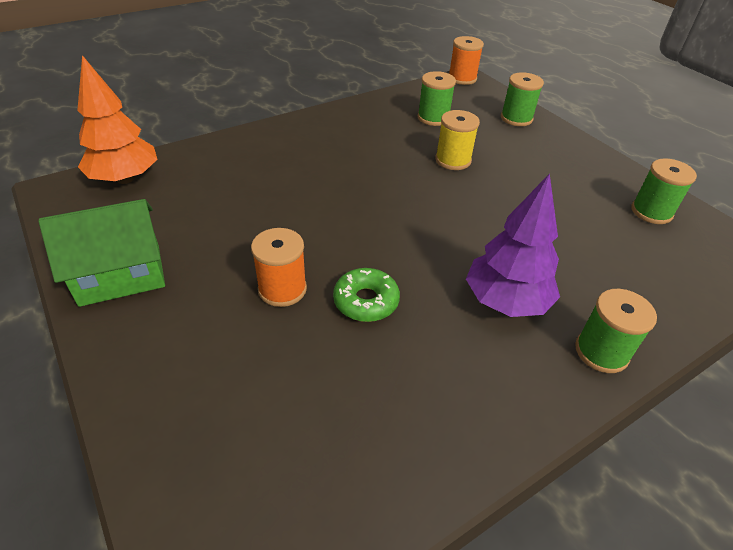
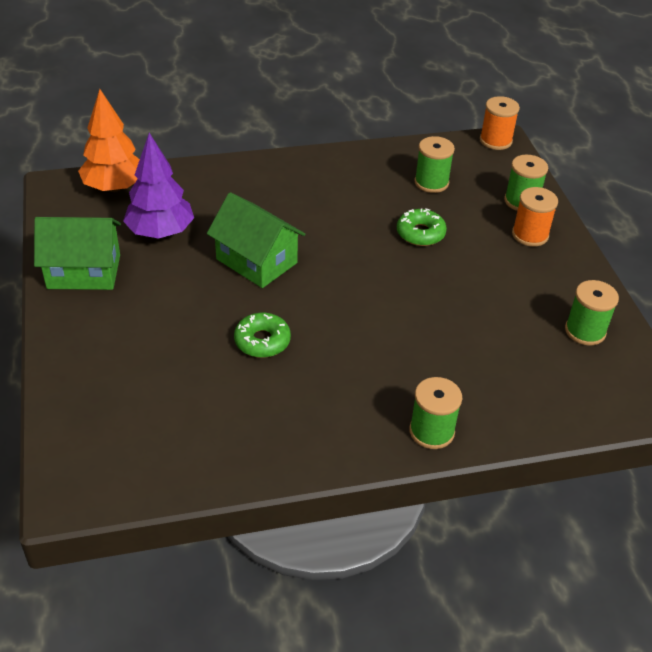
camera: 20 degrees right, 0 degrees up
orange spool [251,228,307,307] -> orange spool moved to [512,187,558,247]
yellow spool [435,110,480,170] -> green donut [397,208,447,246]
purple tree [466,173,560,317] -> purple tree moved to [123,133,194,239]
none -> green house [207,192,305,288]

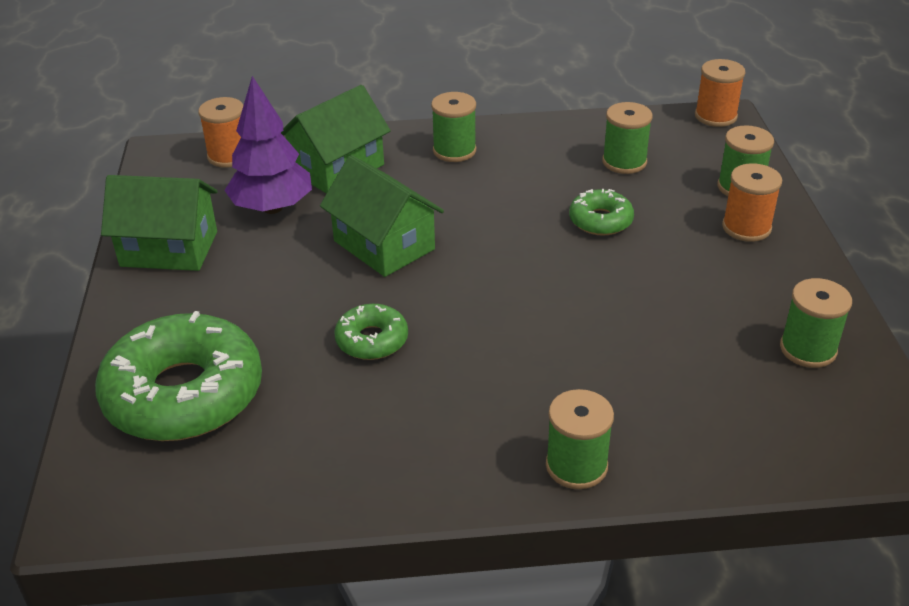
camera: 10 degrees right, 5 degrees down
orange tree [78,89,140,192] -> orange spool [198,97,244,168]
none -> green donut [95,311,262,441]
none -> green house [281,85,391,194]
none -> green spool [431,92,476,162]

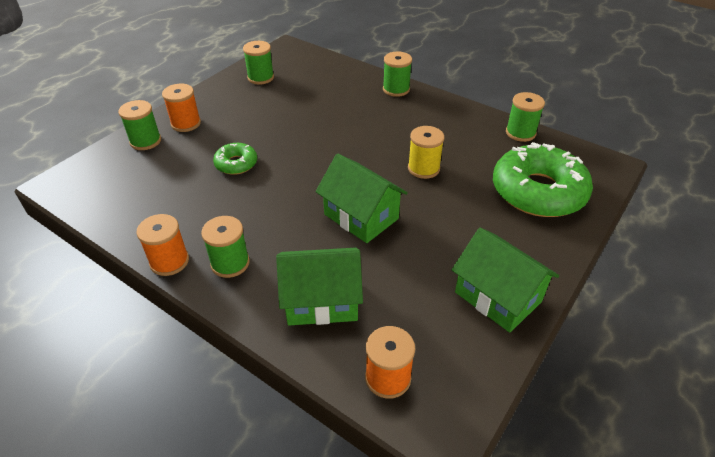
camera: 140 degrees left, 5 degrees up
purple tree [224,76,312,214] -> none
green house [320,155,444,277] -> green house turned 45 degrees counterclockwise [316,153,408,243]
green donut [334,304,408,360] -> yellow spool [408,126,444,179]
green spool [602,102,653,174] -> green spool moved to [506,92,545,142]
orange spool [695,59,746,127] -> orange spool moved to [136,214,189,276]

